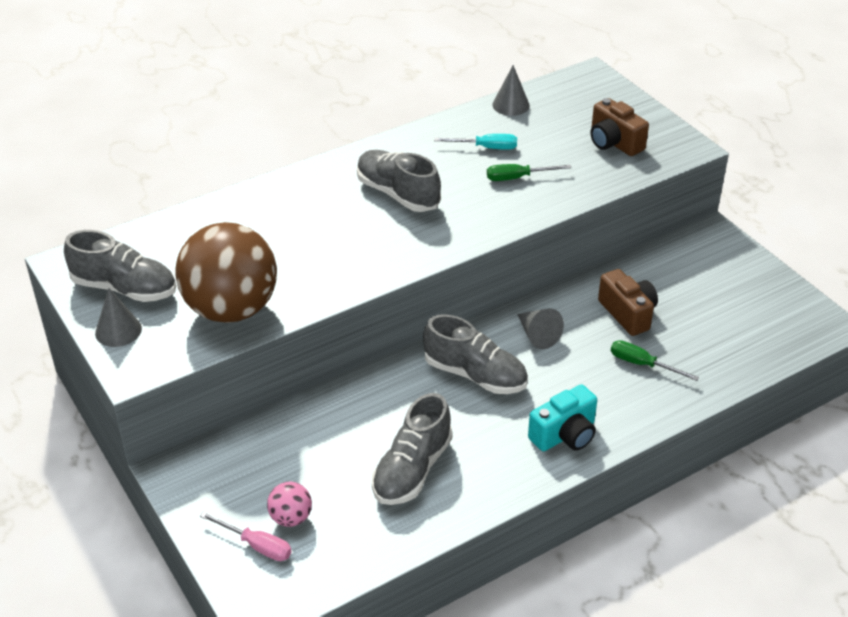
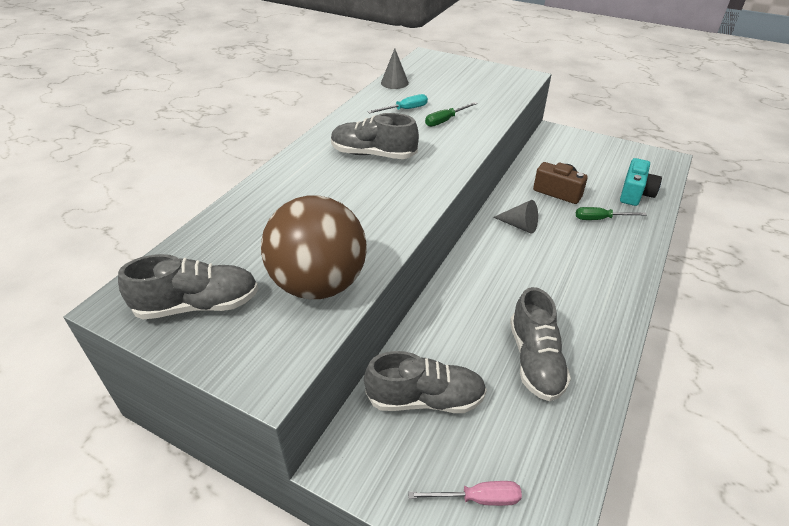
camera: 30 degrees left, 0 degrees up
grey cone [95,288,142,347] -> none
pink ball [267,482,312,527] -> none
grey shoe [423,314,528,394] -> grey shoe moved to [364,351,487,413]
turquoise camera [528,385,597,451] -> turquoise camera moved to [620,158,662,206]
brown camera [591,98,649,156] -> none

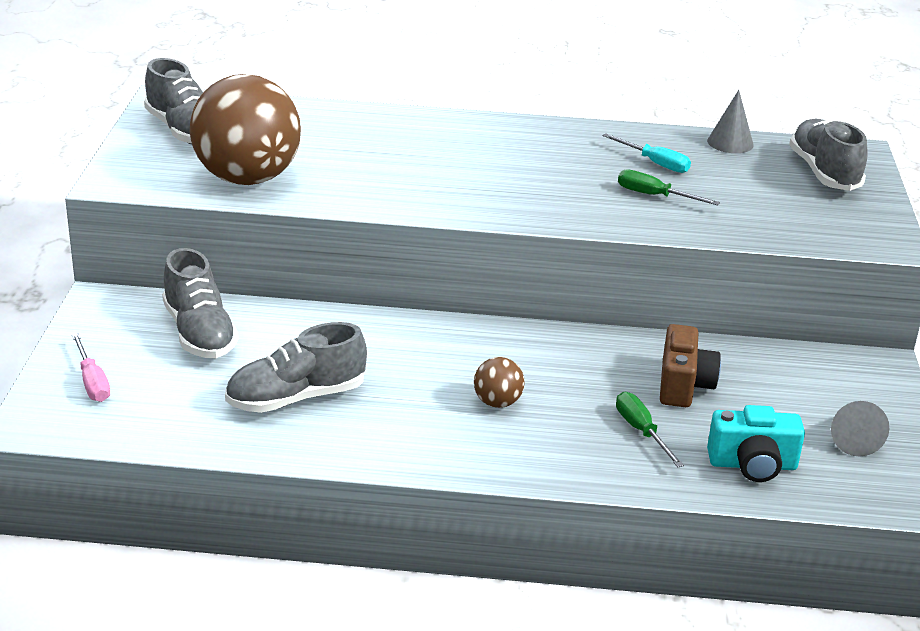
camera: 65 degrees right, 10 degrees down
grey shoe [331,113,419,159] -> grey shoe moved to [789,119,868,191]
grey cone [493,200,538,234] -> grey cone moved to [831,401,889,457]
none -> brown ball [474,357,525,408]

